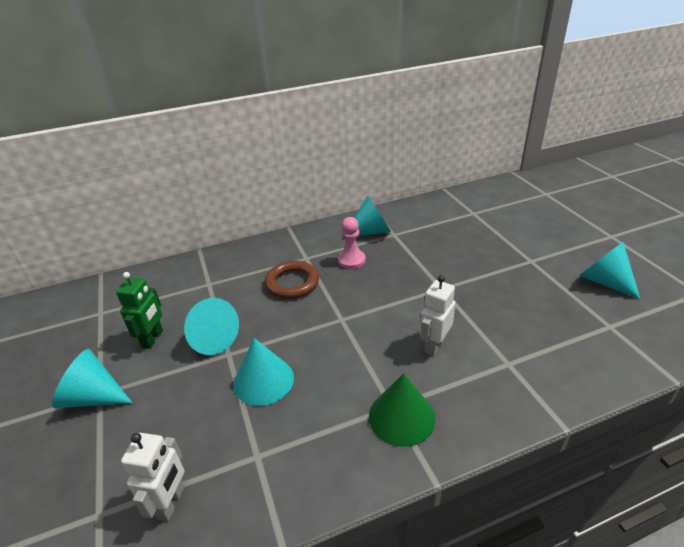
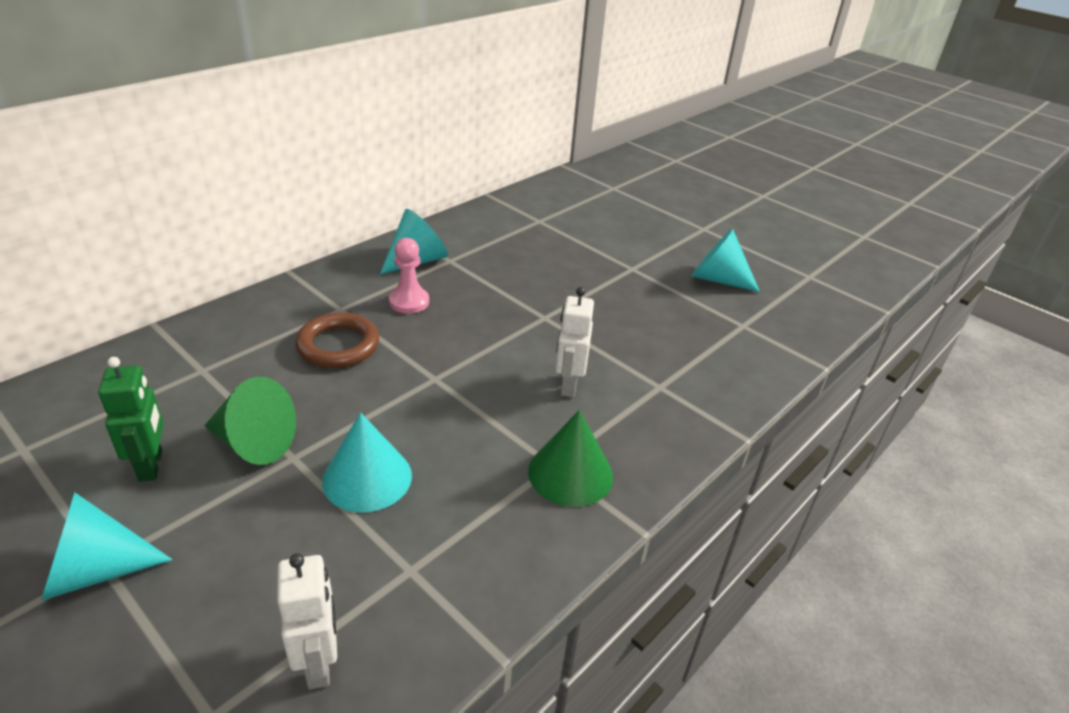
camera: 30 degrees left, 0 degrees up
turquoise cone [184,298,239,355] -> green cone [204,377,296,465]

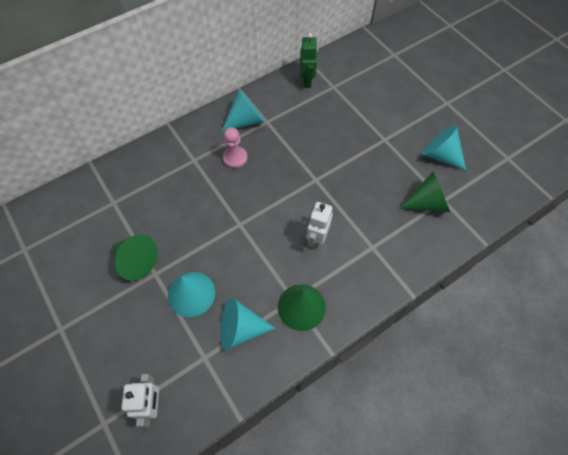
camera: 15 degrees right, 25 degrees up
turquoise cone [41,492,173,601] -> turquoise cone moved to [220,298,276,350]
green robot [98,357,164,482] -> green robot moved to [300,33,318,88]
brown ring [295,313,379,368] -> none
none -> green cone [399,172,450,212]

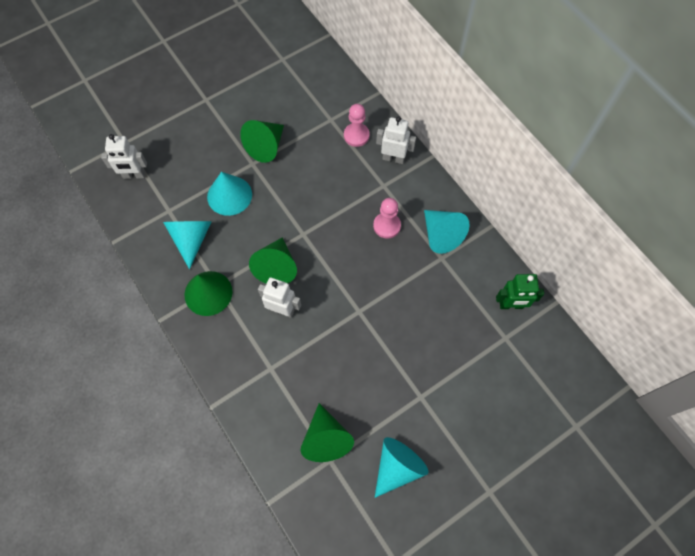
camera: 90 degrees right, 5 degrees up
none -> green cone [249,238,297,284]
none -> pink pawn [344,104,370,147]
none -> white robot [376,116,416,164]

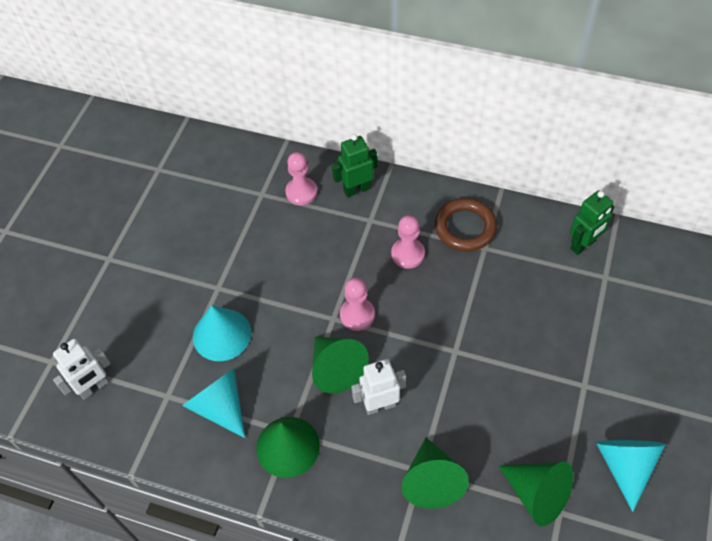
camera: 35 degrees left, 10 degrees down
green cone [240,120,284,163] -> green cone moved to [401,438,469,509]
white robot [376,116,416,164] -> green robot [332,134,378,197]
turquoise cone [424,210,470,254] -> brown ring [435,198,497,251]
none -> pink pawn [340,278,375,331]

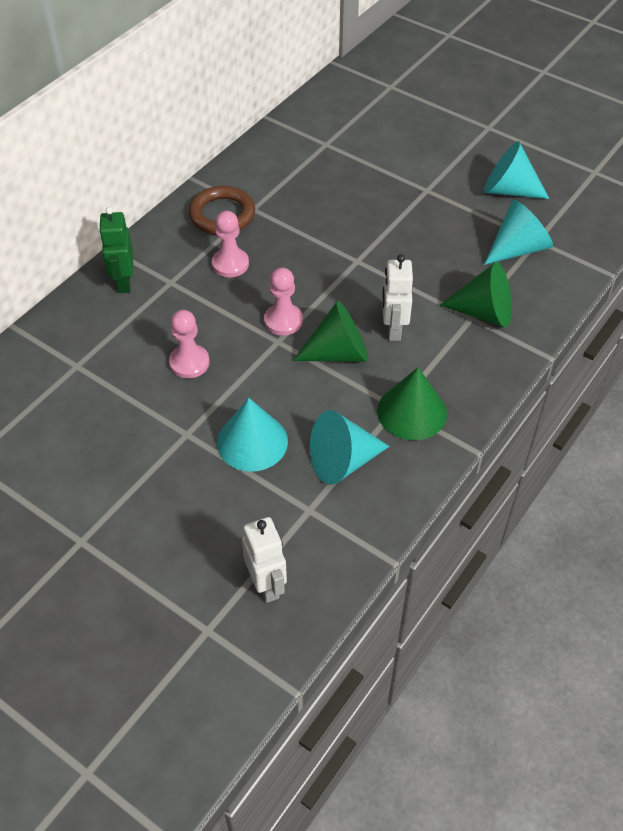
camera: 75 degrees left, 5 degrees down
pink pawn [285,152,318,205] -> pink pawn moved to [169,310,210,378]
green cone [499,462,573,526] -> turquoise cone [484,200,553,265]
green robot [570,191,614,255] -> none

